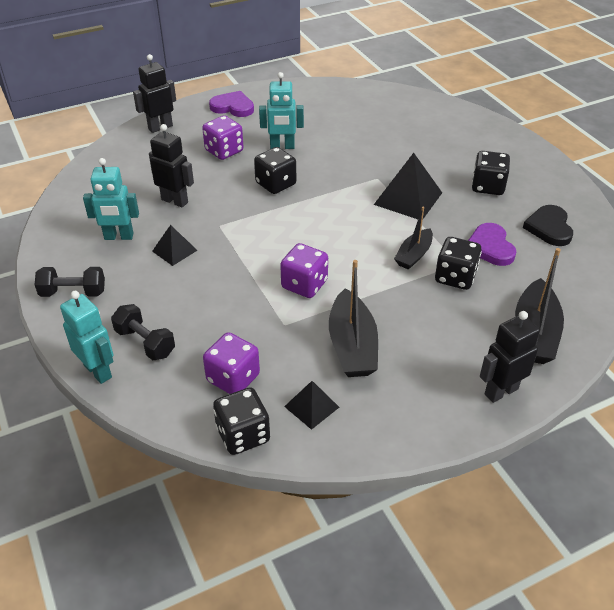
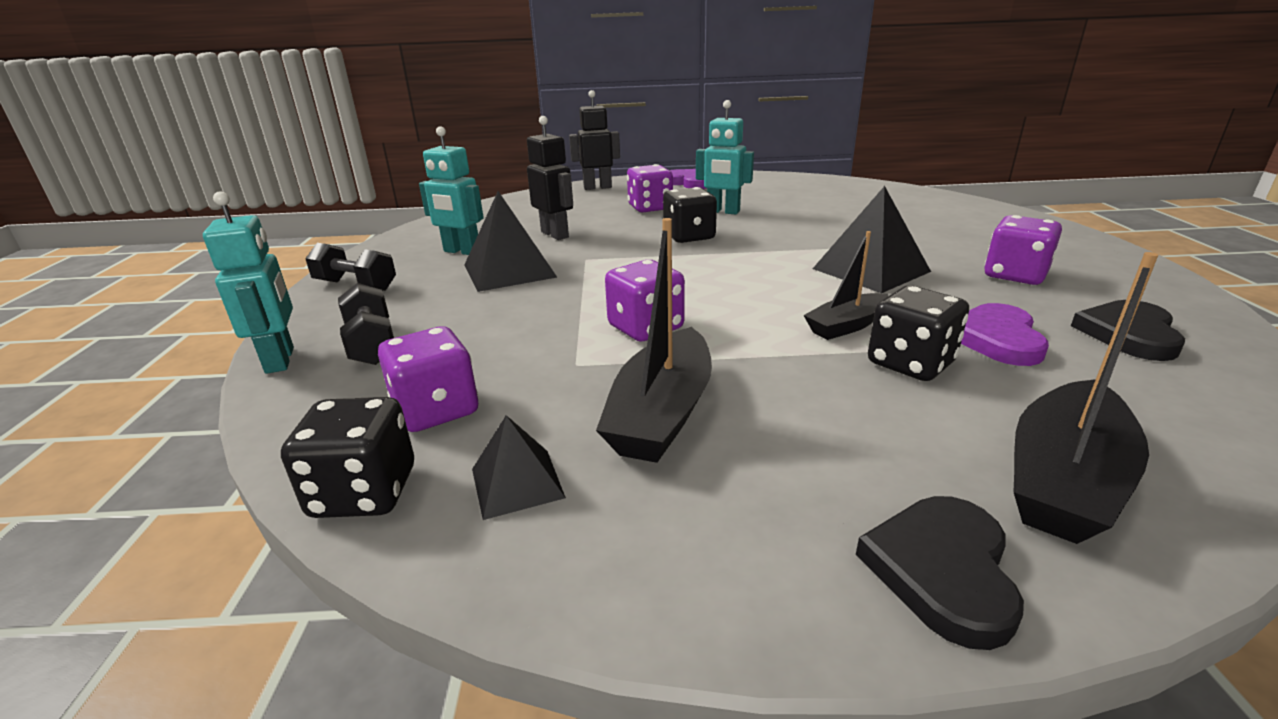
camera: 25 degrees right, 15 degrees down
black pyramid [152,225,198,266] -> black pyramid [464,191,557,292], size x1.75
black dice [472,151,510,195] -> purple dice [984,215,1062,285]
black robot [480,311,540,403] -> black heart [856,496,1024,650]

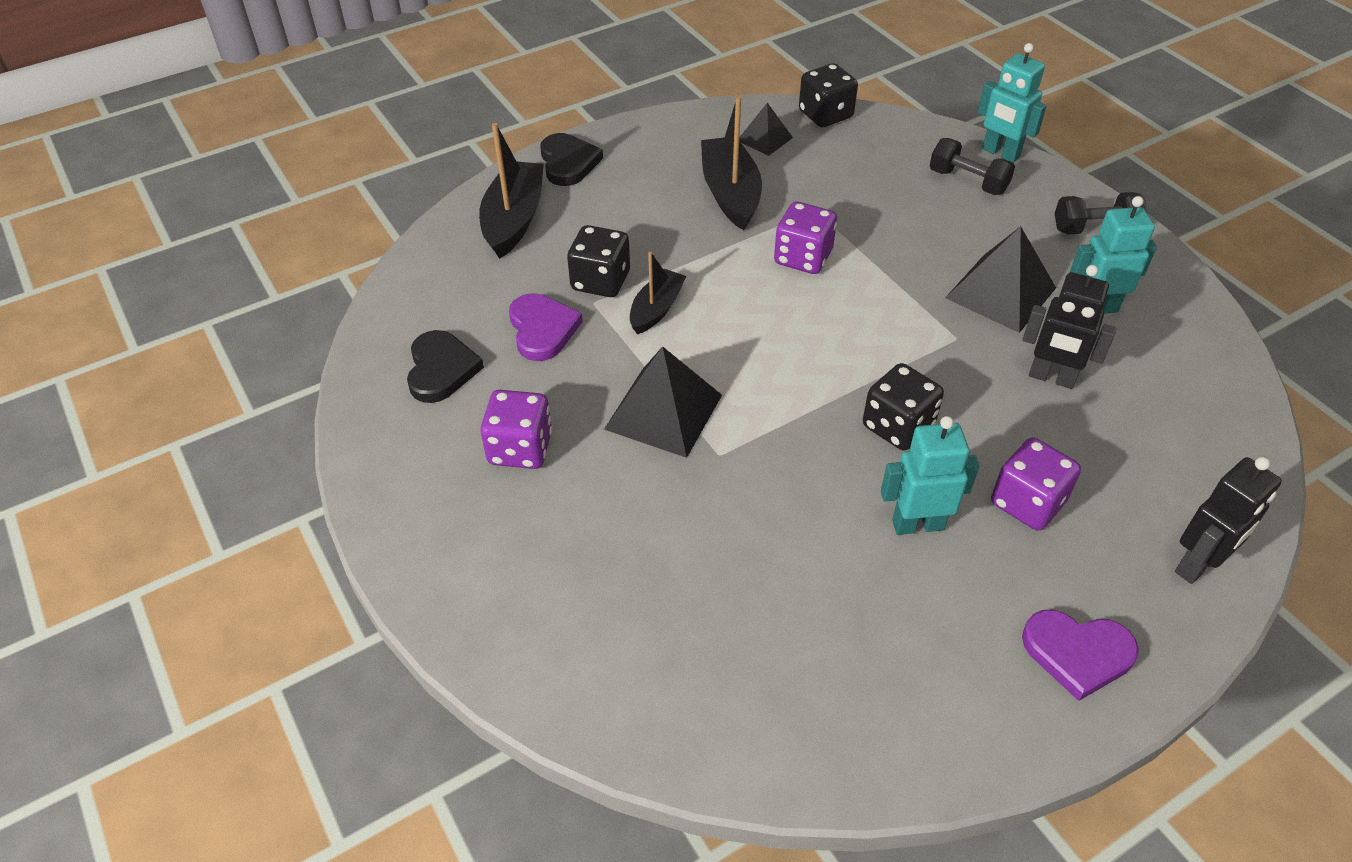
camera: 150 degrees right, 20 degrees up
purple dice [378,326,478,432] -> none

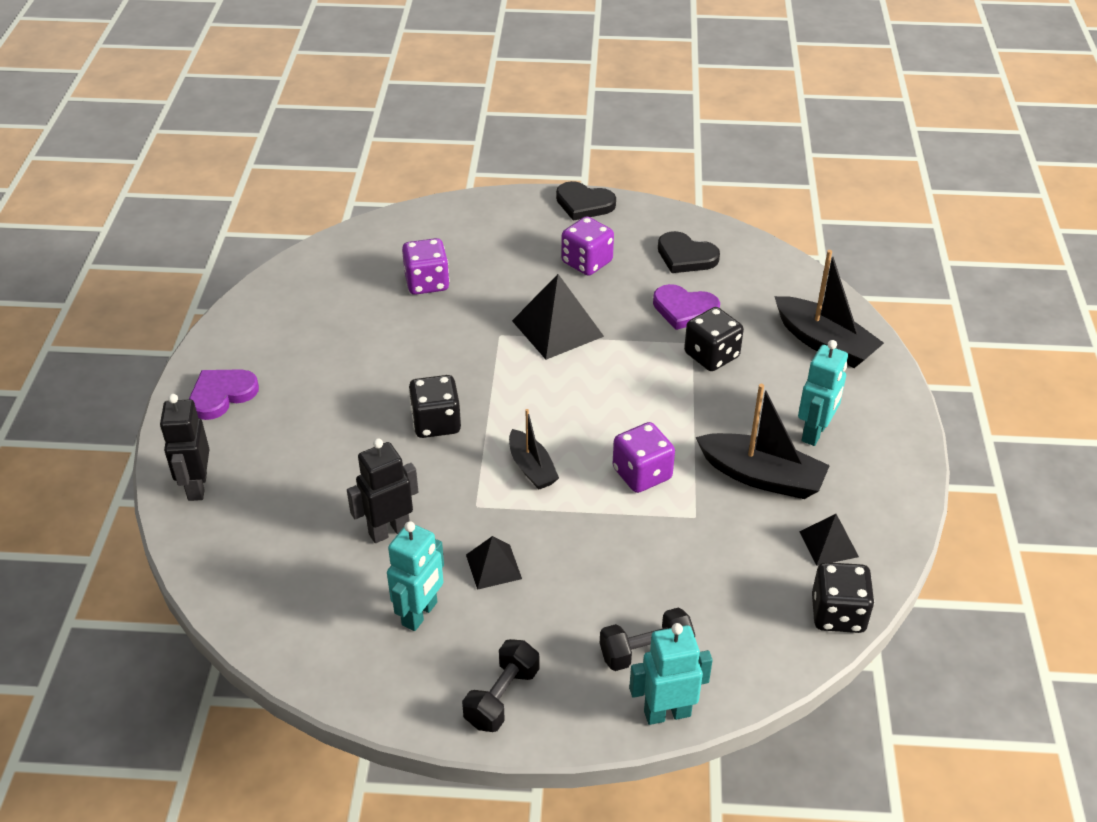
camera: 125 degrees right, 5 degrees down
black heart [540,133,603,186] -> black heart moved to [556,181,616,221]
black boat [630,252,687,334] -> black boat moved to [509,409,559,490]
turquoise robot [881,416,979,535] -> turquoise robot moved to [798,340,848,446]
black pyramid [945,226,1056,333] -> black pyramid [466,536,522,590], size x0.57
purple dice [991,437,1081,530] -> purple dice moved to [402,238,450,295]

